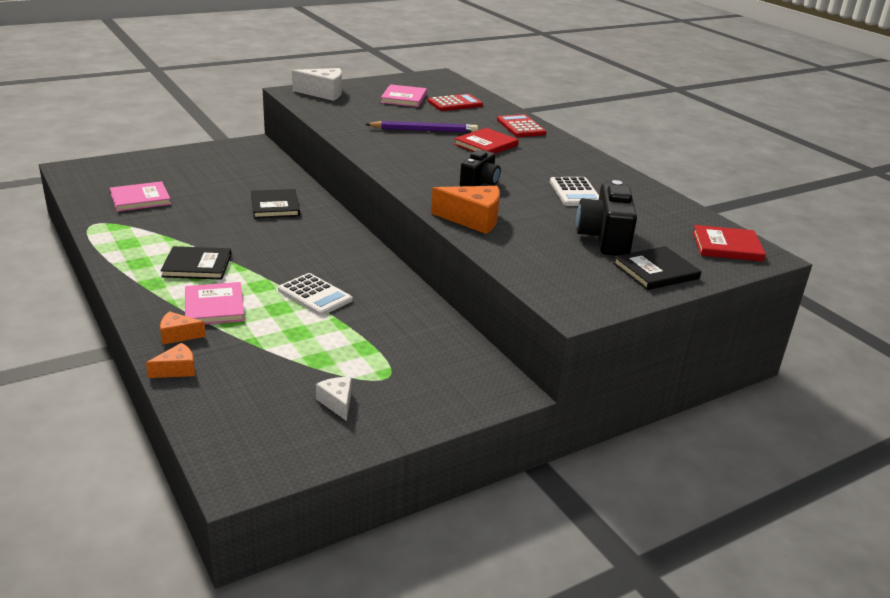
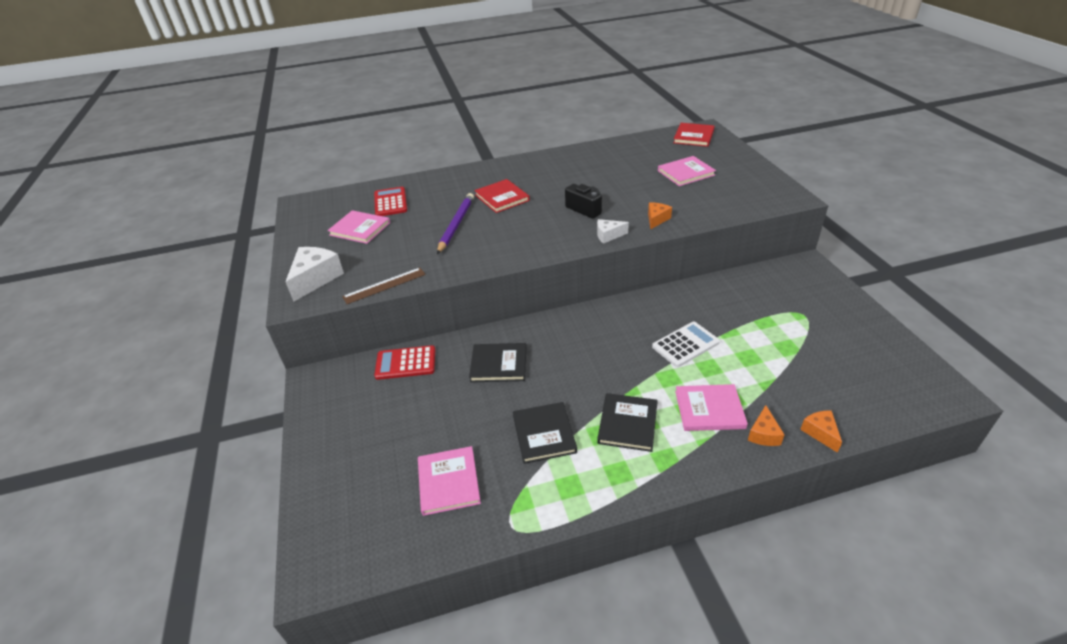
camera: 70 degrees left, 10 degrees up
white cheese [316,377,352,421] -> white cheese moved to [597,219,629,244]
orange cheese [431,186,500,234] -> orange cheese [648,202,672,230], size x0.56
red calculator [497,114,547,137] -> red calculator moved to [374,345,435,380]
white calculator [550,177,599,206] -> none
black camera [576,180,637,256] -> pink book [658,156,716,186]
black book [613,246,701,290] -> black book moved to [513,402,577,464]
none -> brown ruler [342,267,426,304]

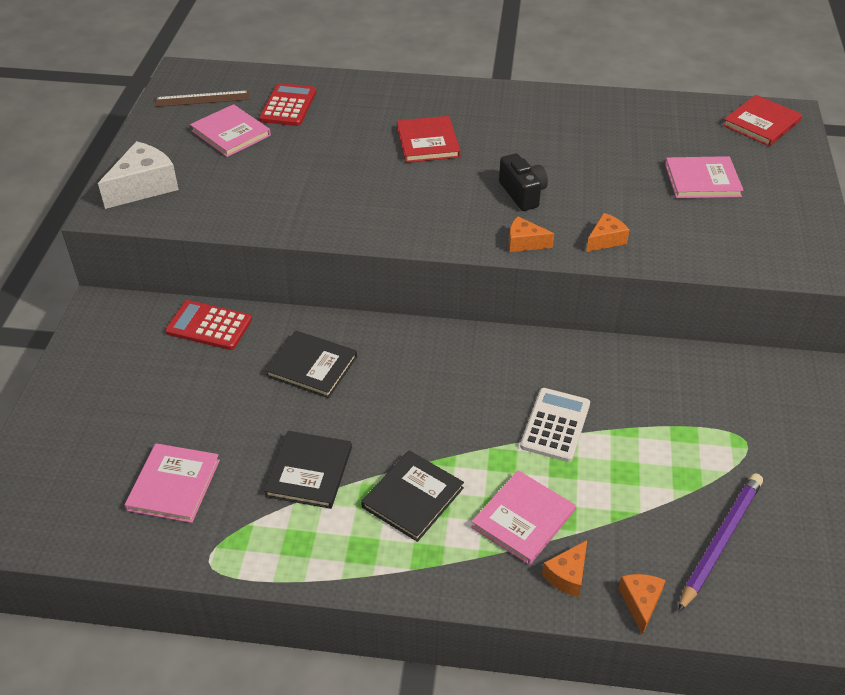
camera: 20 degrees right, 5 degrees up
brown ruler [342,267,426,304] -> brown ruler moved to [155,90,249,107]
purple pencil [437,193,474,254] -> purple pencil moved to [678,473,763,612]
white cheese [597,219,629,244] -> orange cheese [509,216,554,252]
white calculator [652,322,720,367] -> white calculator turned 60 degrees counterclockwise [520,388,590,462]
pink book [675,384,748,431] -> pink book turned 75 degrees counterclockwise [471,470,576,565]

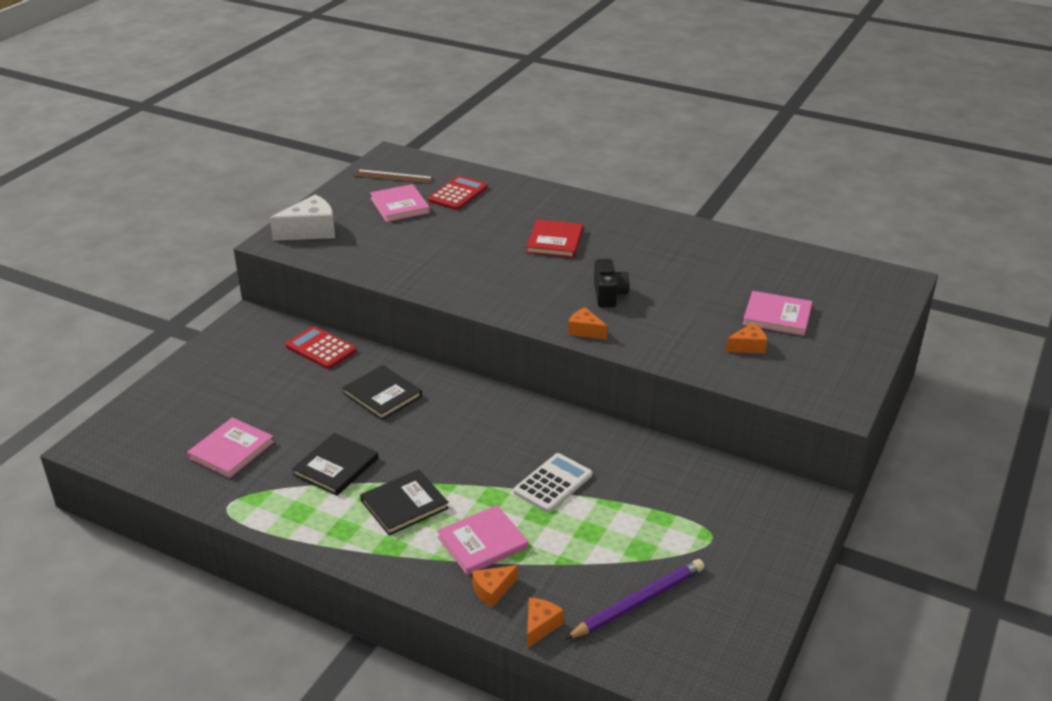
camera: 20 degrees right, 10 degrees down
orange cheese [586,213,630,252] -> orange cheese moved to [725,323,767,354]
red book [723,95,802,146] -> none

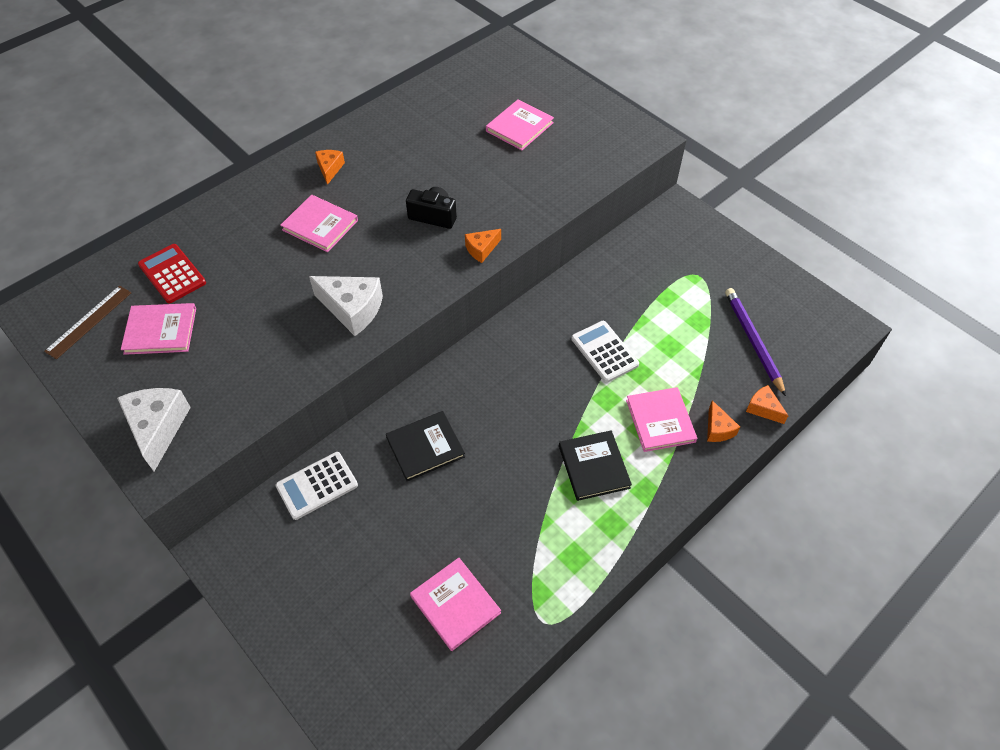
camera: 70 degrees left, 20 degrees up
red calculator [285,326,357,369] -> white calculator [275,452,358,520]
black book [292,433,378,496] -> none
red book [526,220,583,258] -> pink book [280,194,358,252]
orange cheese [725,323,767,354] -> orange cheese moved to [315,150,345,185]
none -> white cheese [309,276,383,336]

